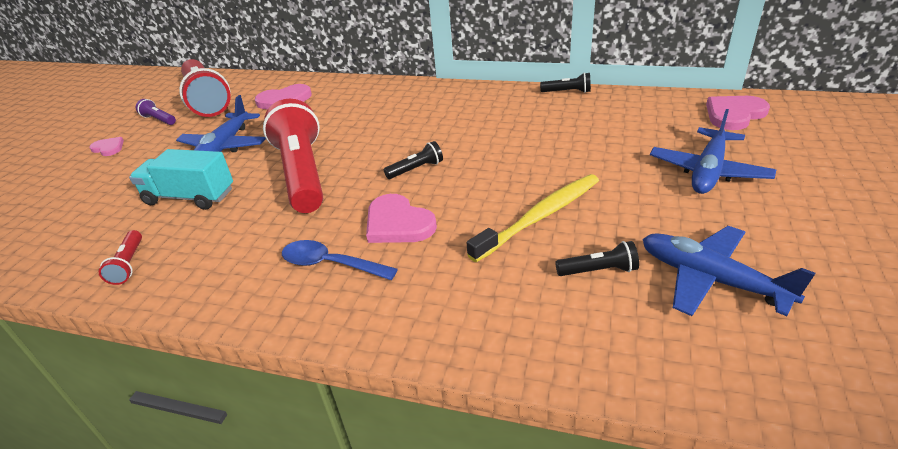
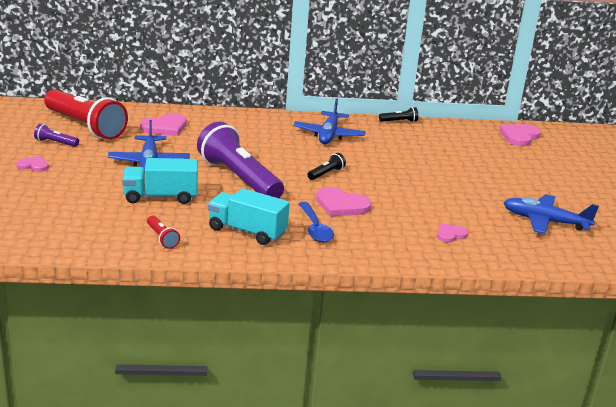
camera: 25 degrees left, 10 degrees down
red flashlight [263,99,323,213] -> purple flashlight [197,122,284,198]
blue spoon [282,240,398,280] -> blue spoon turned 105 degrees counterclockwise [299,202,334,242]
yellow toothbrush [467,174,599,262] -> none
black flashlight [555,241,639,276] -> none
blue plane [650,109,776,194] -> blue plane moved to [293,98,366,144]
none -> turquoise truck [208,188,290,245]
none -> pink heart [437,223,468,242]

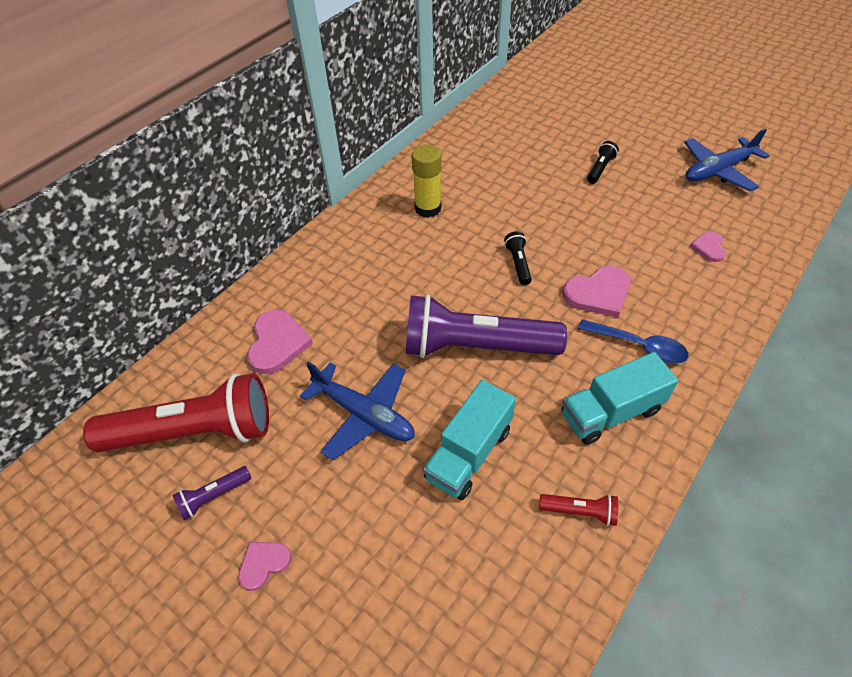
camera: 45 degrees left, 25 degrees up
blue plane [293,98,366,144] -> yellow glue stick [411,145,442,218]
black flashlight [379,107,418,122] -> black flashlight moved to [587,141,619,184]
pink heart [499,124,541,146] -> none

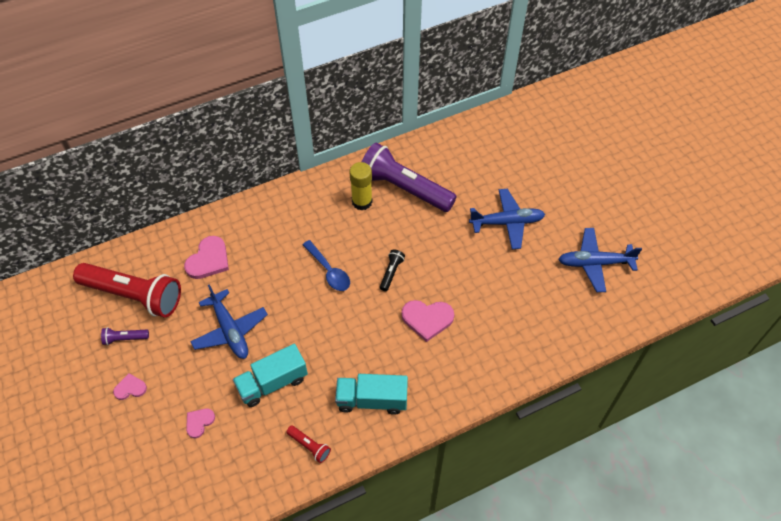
camera: 25 degrees right, 5 degrees up
purple flashlight [406,295,567,358] -> purple flashlight moved to [362,143,457,212]
blue spoon [578,319,688,364] -> blue spoon moved to [303,240,350,291]
black flashlight [587,141,619,184] -> blue plane [469,189,545,249]
pink heart [690,231,726,262] -> pink heart moved to [186,409,215,438]

